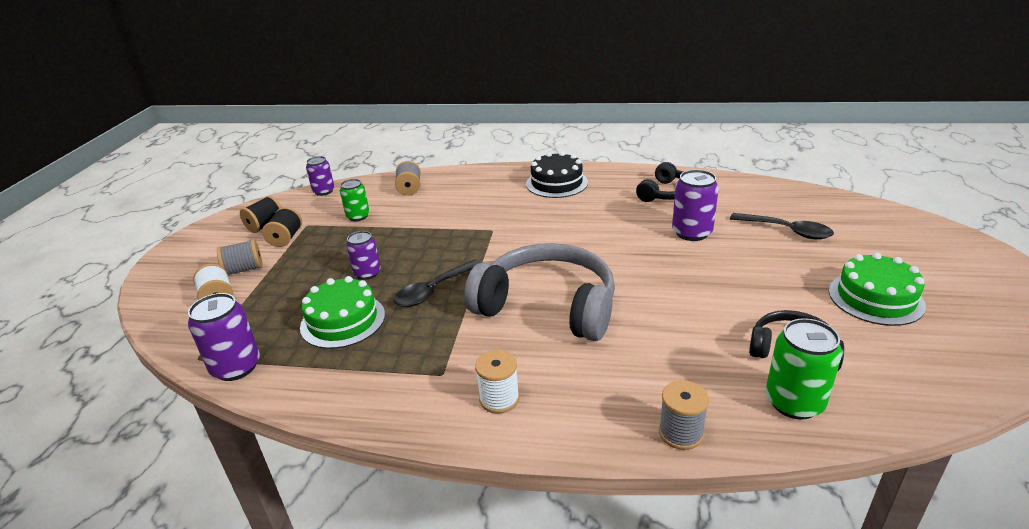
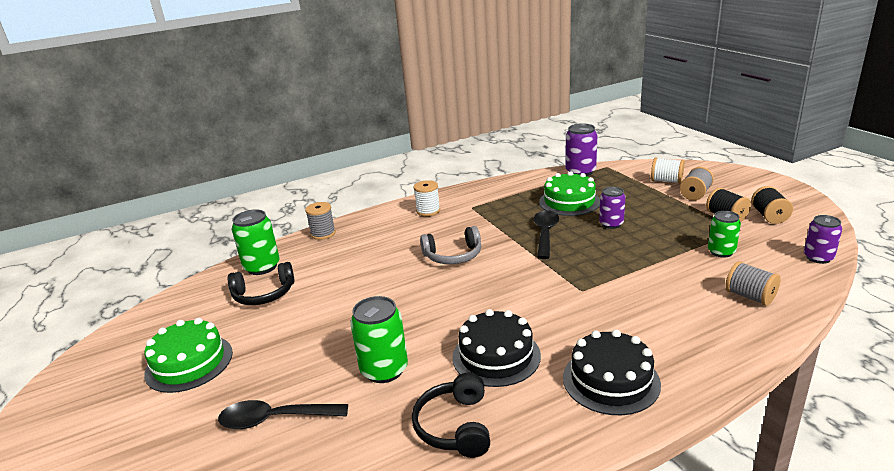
camera: 145 degrees right, 5 degrees down
grey headphones [464,243,615,341] -> grey headphones [420,226,481,264], size x0.53
purple can [672,170,719,241] -> green can [350,296,408,383]
none -> black cake [452,309,541,387]

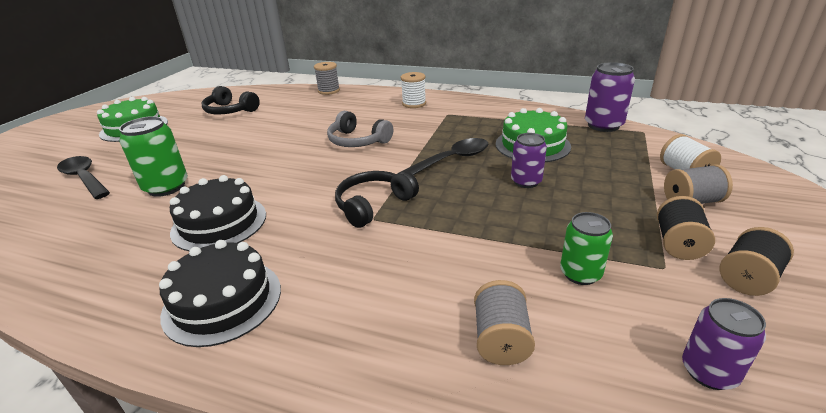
camera: 45 degrees right, 5 degrees up
green can [232,209,280,275] -> none
black headphones [412,372,490,458] -> black headphones moved to [335,171,419,228]

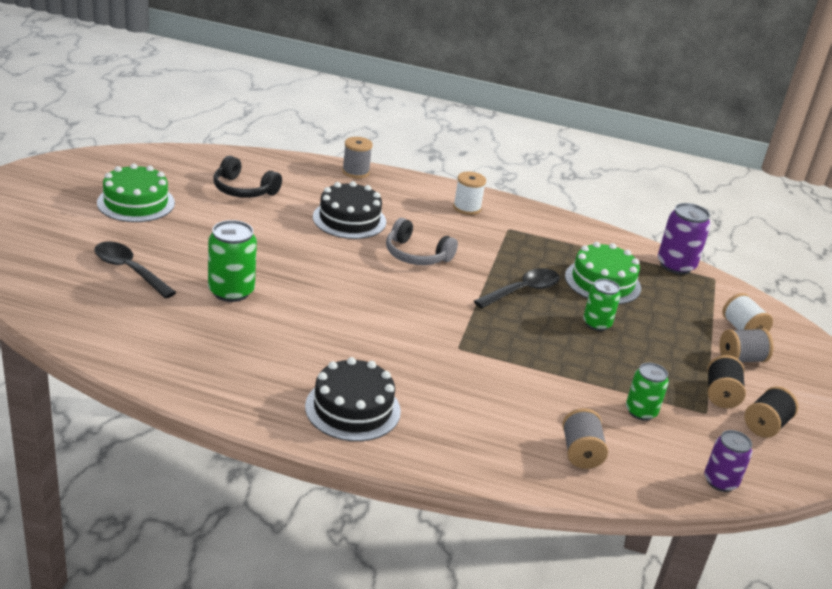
camera: 10 degrees left, 0 degrees up
black cake [170,175,266,251] -> black cake moved to [313,181,386,239]
black headphones [335,171,419,228] -> none
purple can [511,133,547,188] -> green can [583,279,621,331]

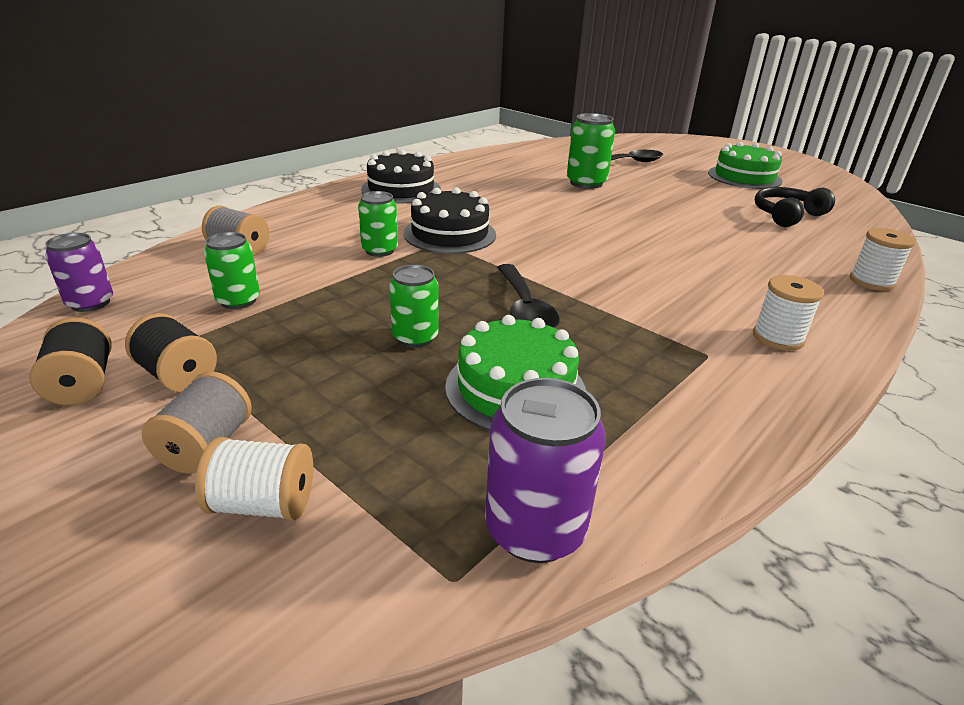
camera: 120 degrees right, 0 degrees up
black cake [313,181,386,239] -> black cake moved to [403,187,496,254]
grey spool [342,137,373,178] -> white spool [850,228,916,291]
grey headphones [386,218,458,265] -> none
none -> green can [358,191,398,257]

